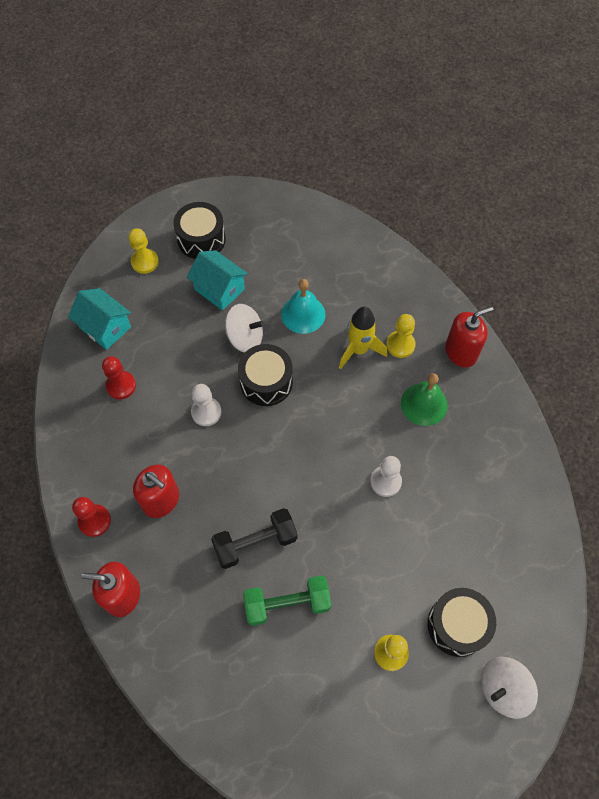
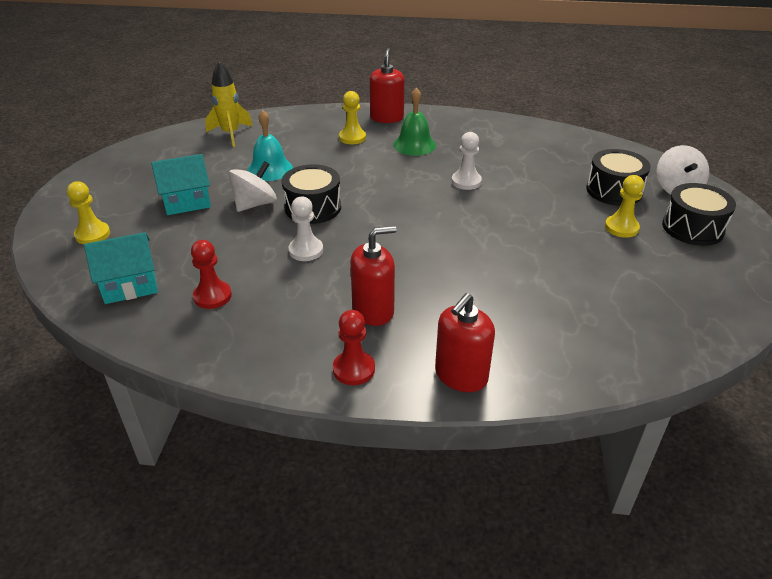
camera: 60 degrees left, 25 degrees down
black drum [173,202,226,259] -> black drum moved to [662,183,736,246]
black dumbbell [211,508,298,569] -> none
green dumbbell [243,575,332,626] -> none
yellow rocket [339,306,387,369] -> yellow rocket moved to [205,61,253,147]

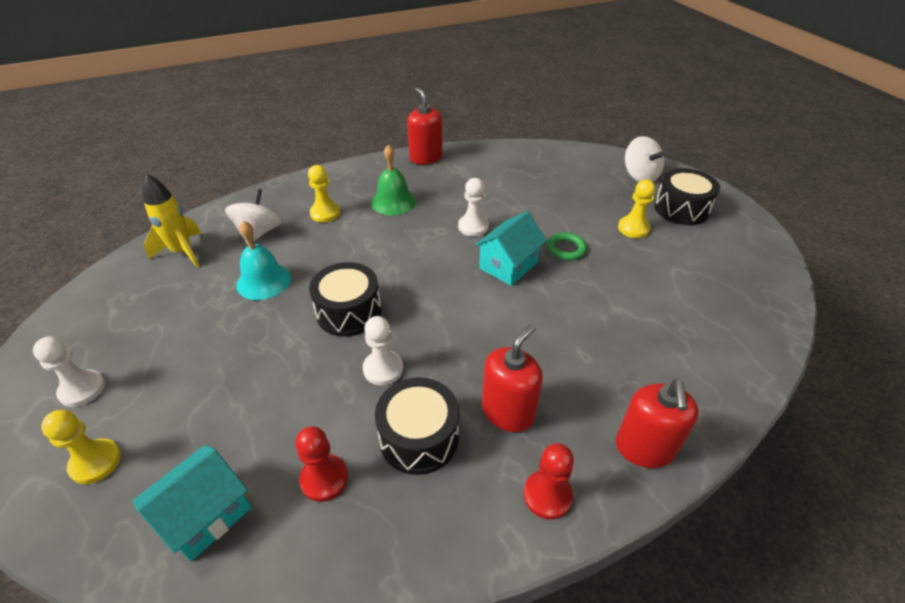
camera: 30 degrees left, 5 degrees up
turquoise house [151,154,211,215] -> turquoise house moved to [474,211,547,286]
white spinning top [228,161,277,212] -> white spinning top moved to [225,188,282,244]
red soap dispenser [370,48,405,123] -> red soap dispenser moved to [407,88,443,164]
black drum [586,149,651,206] -> black drum moved to [375,377,459,475]
none -> white pawn [33,337,105,407]
none -> green ring [547,232,587,260]

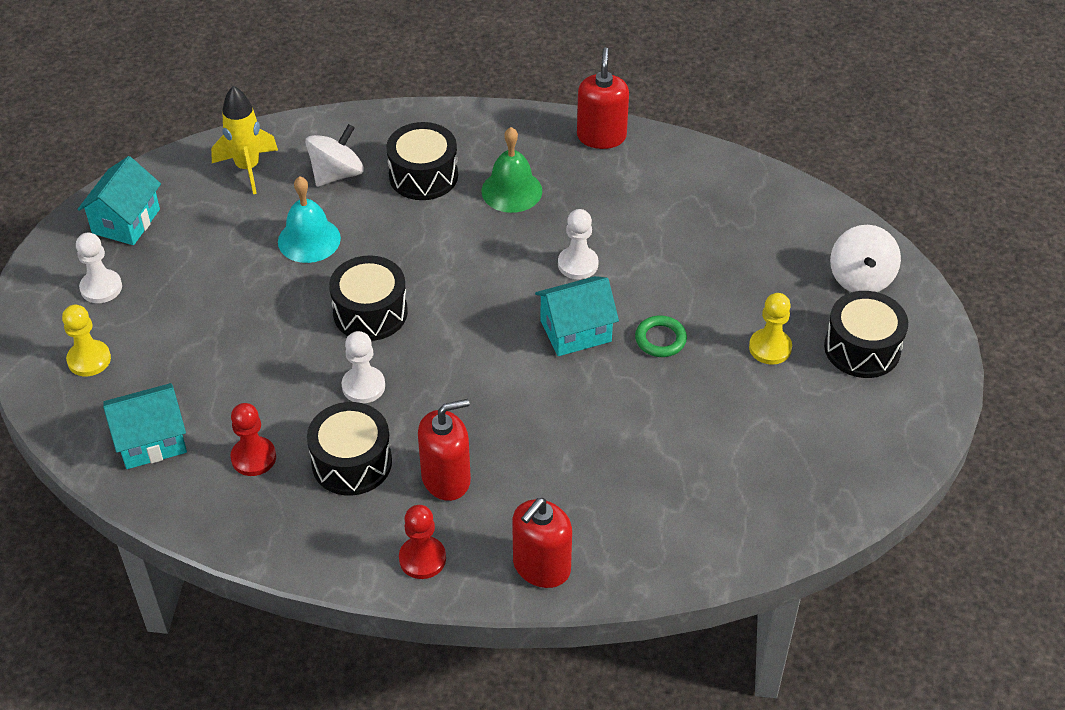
camera: 30 degrees right, 5 degrees up
yellow pawn [308,165,340,222] -> black drum [386,122,458,200]
none -> turquoise house [77,156,161,245]

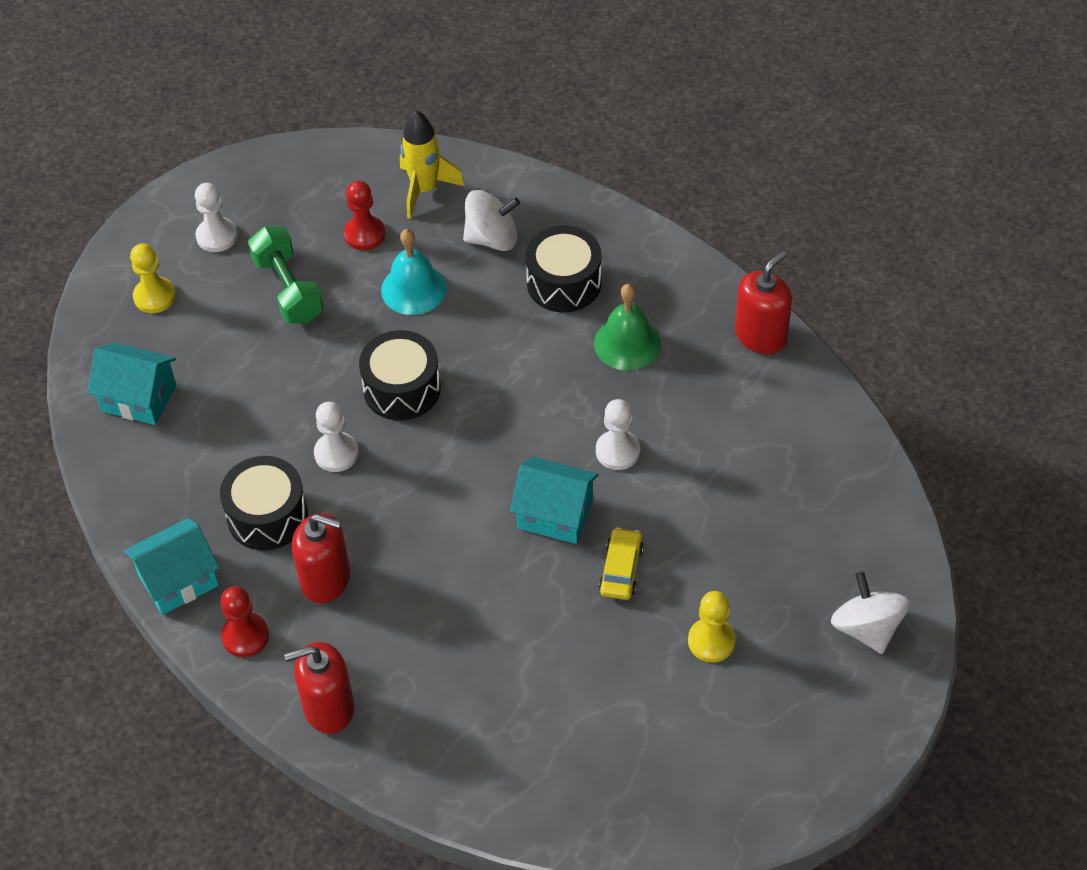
camera: 40 degrees right, 5 degrees up
turquoise house [77,156,161,245] -> turquoise house moved to [124,518,219,615]
red pawn [230,403,276,476] -> red pawn moved to [344,181,385,250]
green ring [635,316,687,357] -> yellow car [599,527,644,600]
black drum [824,291,908,378] -> none
white spinning top [830,225,901,292] -> white spinning top turned 120 degrees clockwise [831,572,910,654]
none -> green dumbbell [248,226,324,323]

